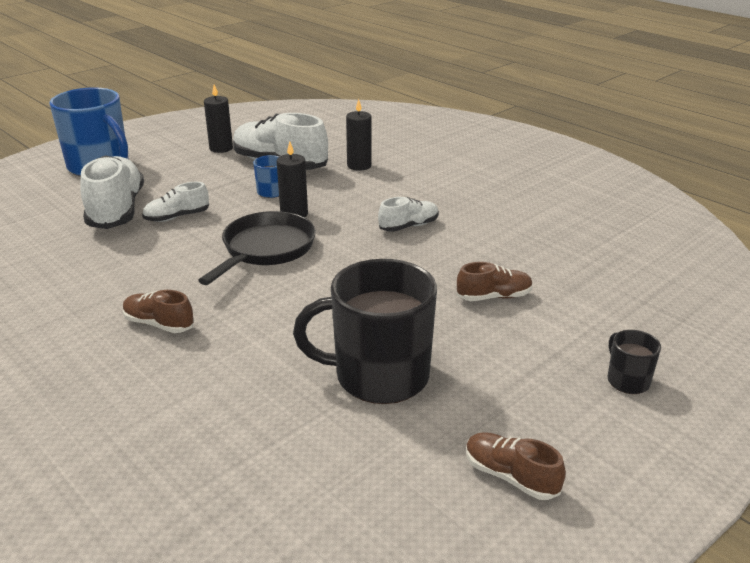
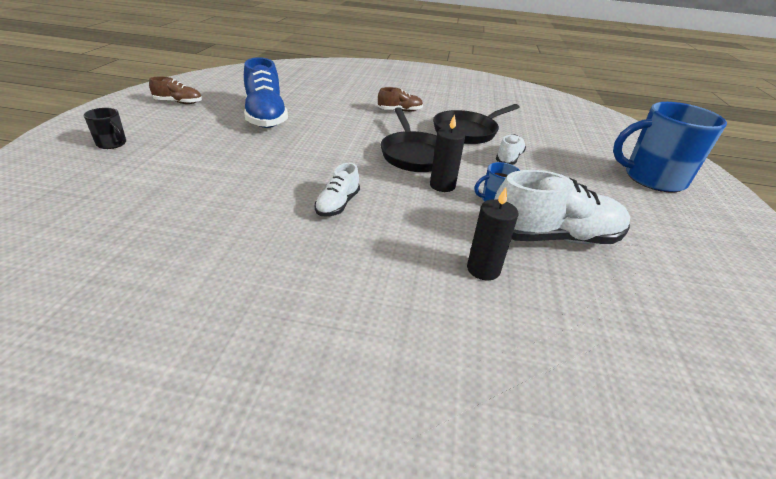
camera: 140 degrees right, 5 degrees up
white shoe [80,155,144,229] -> none
black candle [204,84,233,153] -> none
black mug [293,259,437,404] -> blue shoe [244,57,288,128]
brown shoe [457,262,533,301] -> none
none -> black pan [433,104,520,144]

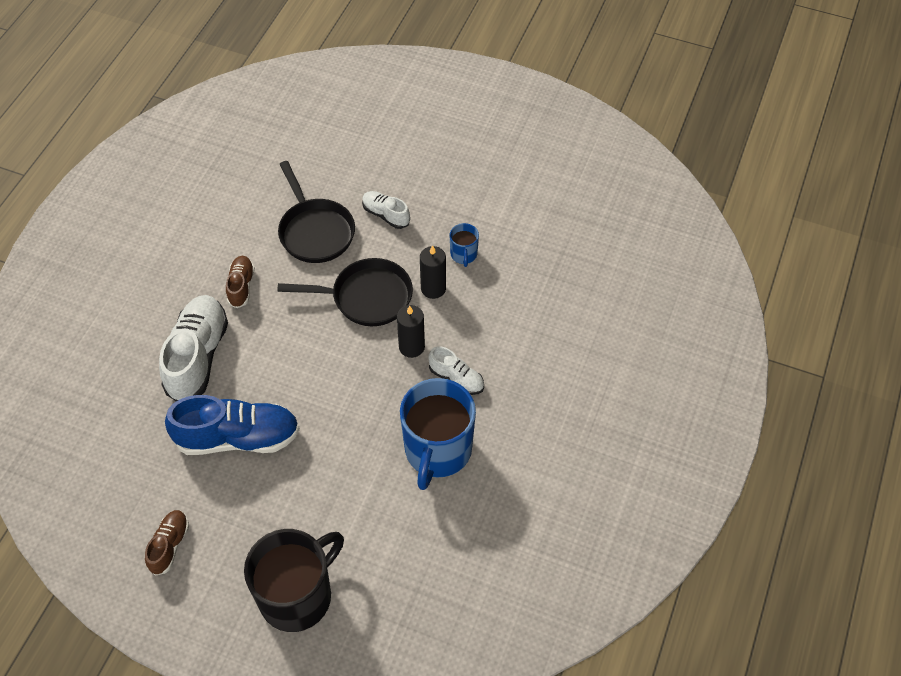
camera: 75 degrees left, 20 degrees up
black mug [84,108,126,149] -> black mug [244,529,344,632], size x2.24
black candle [467,187,518,280] -> black candle moved to [397,305,425,358]
white shoe [494,170,630,244] -> white shoe moved to [159,295,228,401]
blue mug [613,102,727,192] -> blue mug moved to [400,378,476,490]

